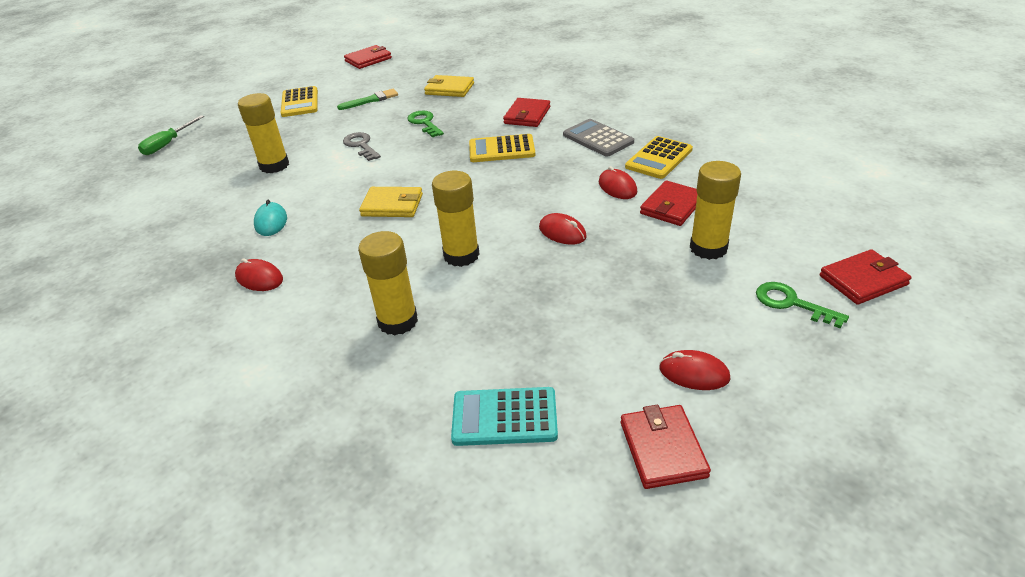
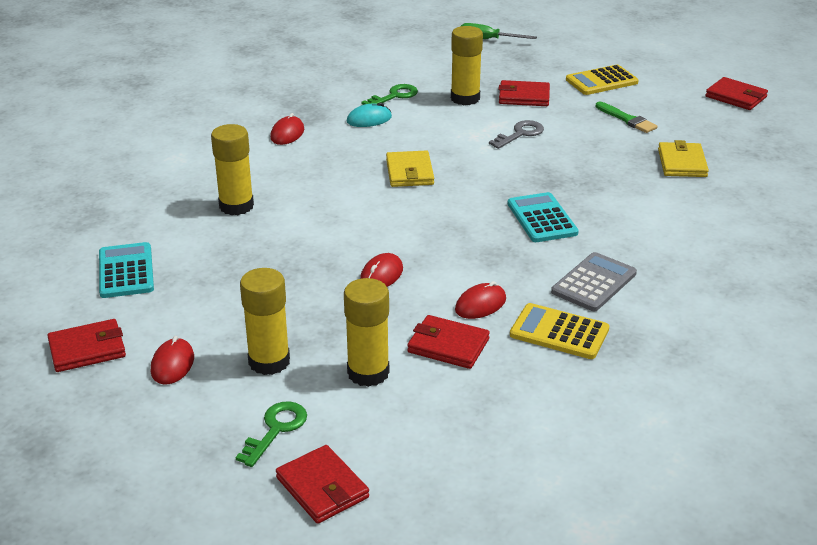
camera: 75 degrees right, 5 degrees down
green key [407,111,444,137] -> green key moved to [362,84,418,105]
yellow glue stick [432,171,480,267] -> yellow glue stick moved to [240,268,290,375]
yellow calculator [469,134,535,162] -> turquoise calculator [508,192,579,242]
red wallet [503,98,550,127] -> red wallet moved to [498,80,550,106]

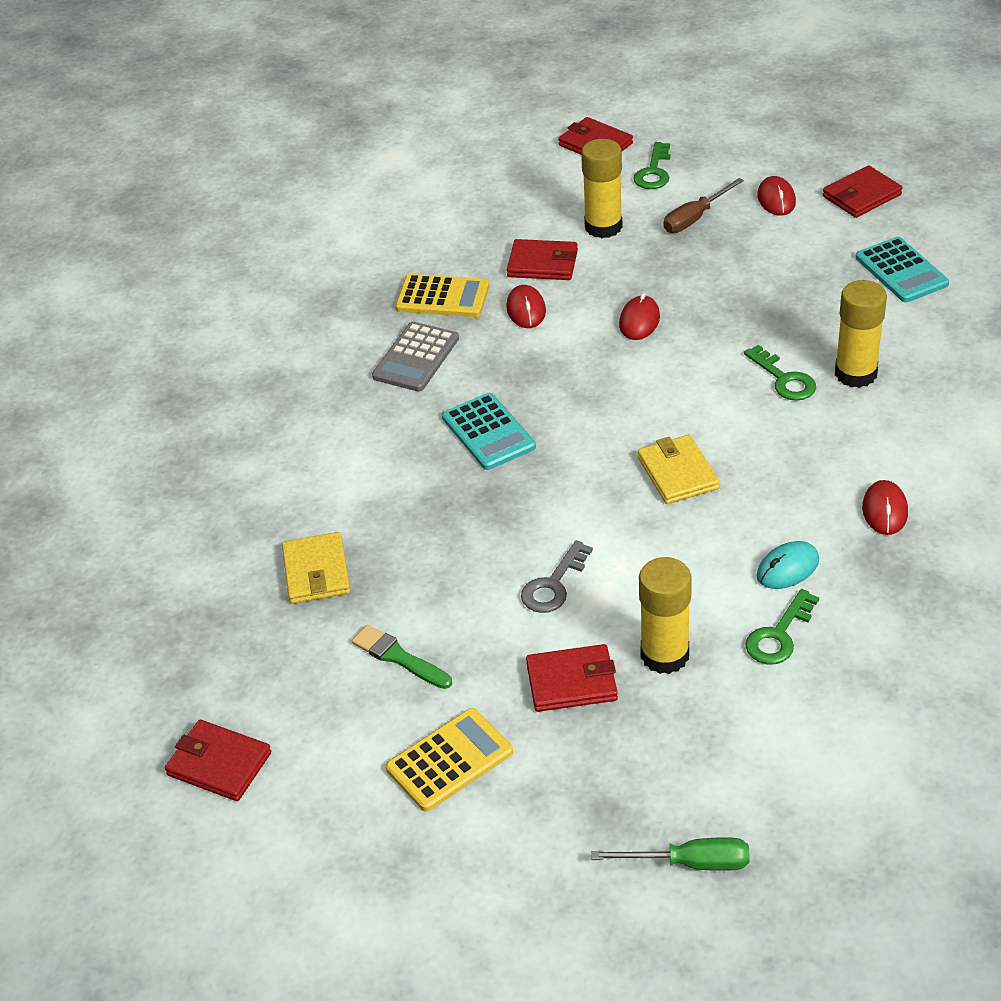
camera: 170 degrees right, 10 degrees up
yellow glue stick [240,268,290,375] -> brown screwdriver [664,178,744,233]
red mouse [455,281,506,319] -> red mouse turned 45 degrees counterclockwise [506,285,546,328]
none -> green key [744,345,816,401]

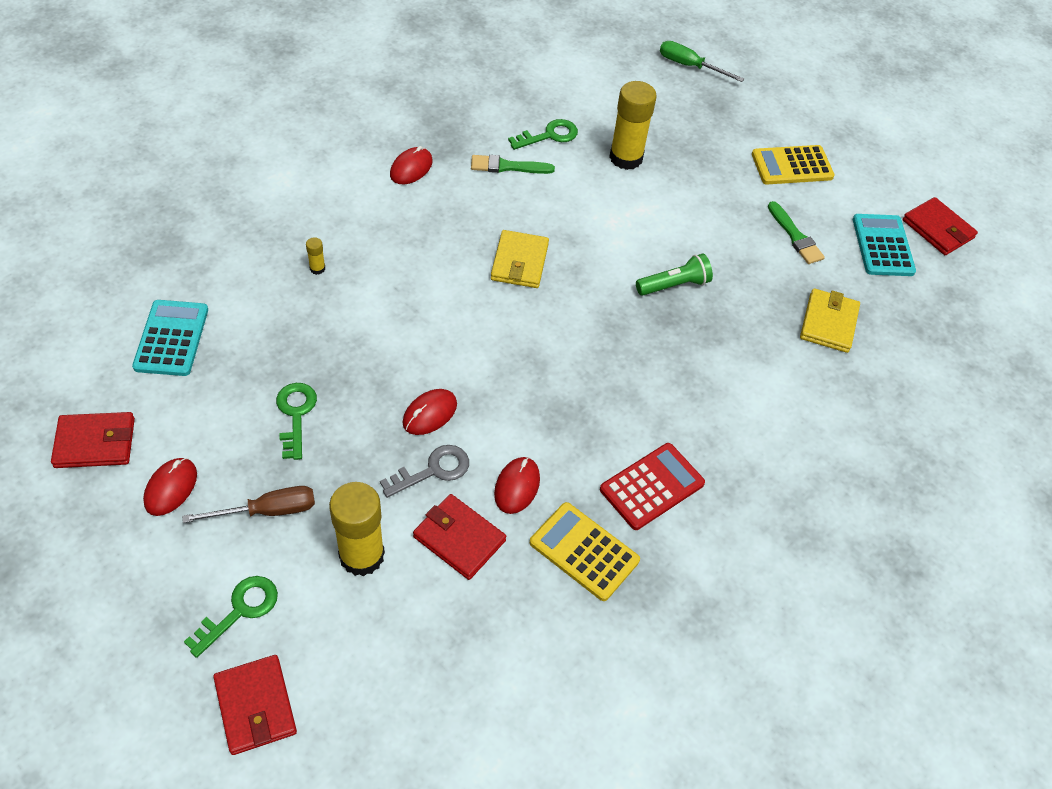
camera: 160 degrees left, 10 degrees up
grey calculator [372,322,459,392] -> red calculator [600,443,705,530]
turquoise calculator [442,393,536,470] -> turquoise calculator moved to [853,214,916,276]
grey key [521,540,593,613] -> grey key moved to [380,445,469,498]
red wallet [526,644,618,712] -> none
green key [744,345,816,401] -> green key moved to [276,383,317,460]
turquoise mouse [757,541,819,589] -> green brush [471,155,555,174]
yellow glue stick [835,280,887,388] -> yellow glue stick [306,237,325,275], size x0.41
none -> green flashlight [636,254,713,296]

